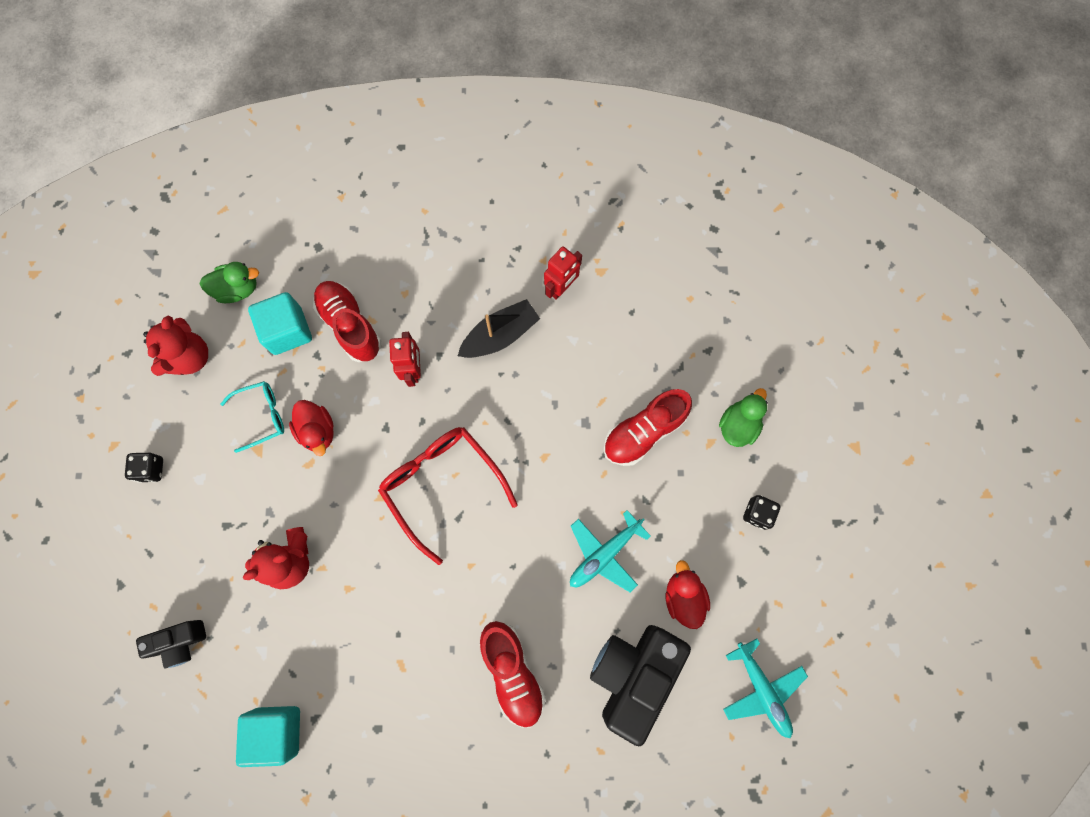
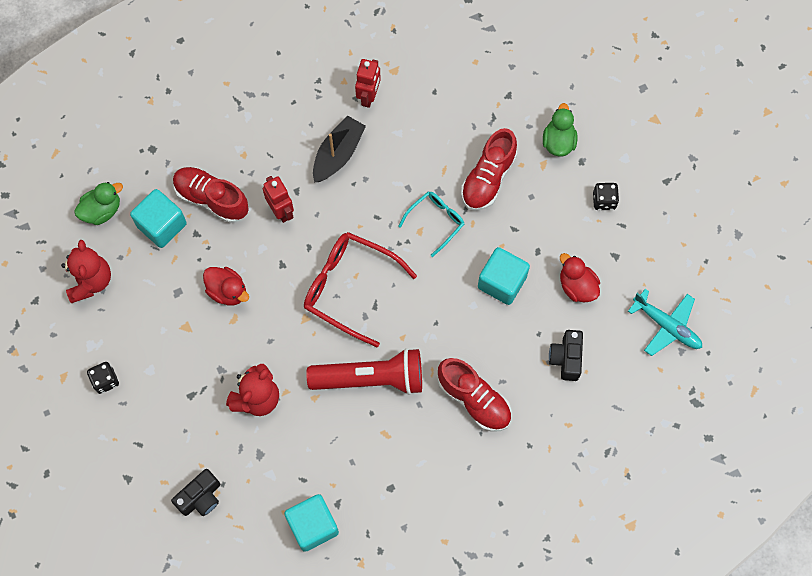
camera: 25 degrees left, 5 degrees down
turquoise glasses [220,381,284,453] -> turquoise glasses moved to [398,191,464,257]
turquoise plane [570,510,651,592] -> turquoise cube [478,247,530,305]
black camera [590,625,691,746] -> black camera [549,330,583,381], size x0.53
none -> red flashlight [307,348,422,395]

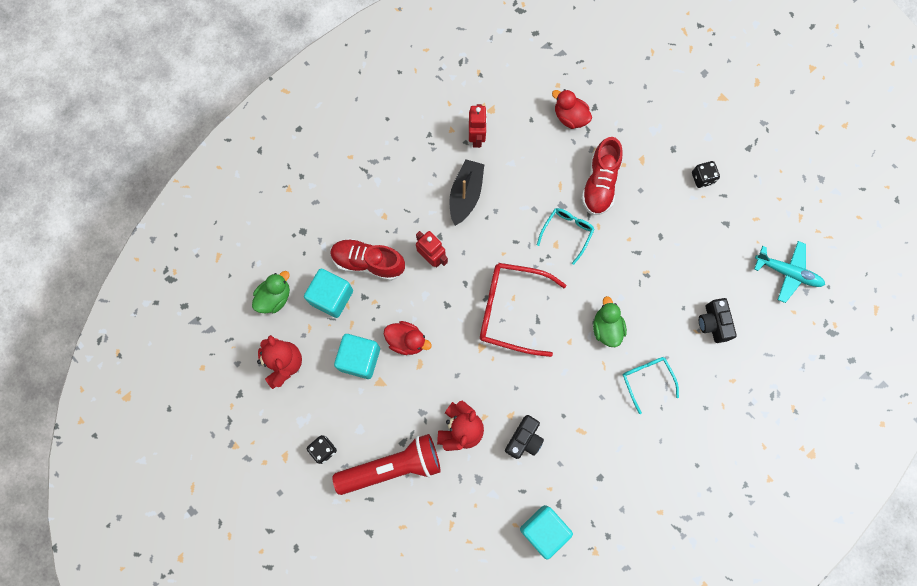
camera: 15 degrees left, 5 degrees up
black camera [171,469,220,516] -> black camera moved to [505,415,544,459]
red flashlight [307,348,422,395] -> red flashlight moved to [332,434,441,495]
red shoe [438,358,511,432] -> turquoise glasses [623,357,679,414]
turquoise cube [478,247,530,305] -> turquoise cube moved to [334,334,380,379]
green duck [543,103,577,157] -> green duck moved to [593,296,627,347]
red duck [560,253,600,302] -> red duck moved to [552,89,592,129]

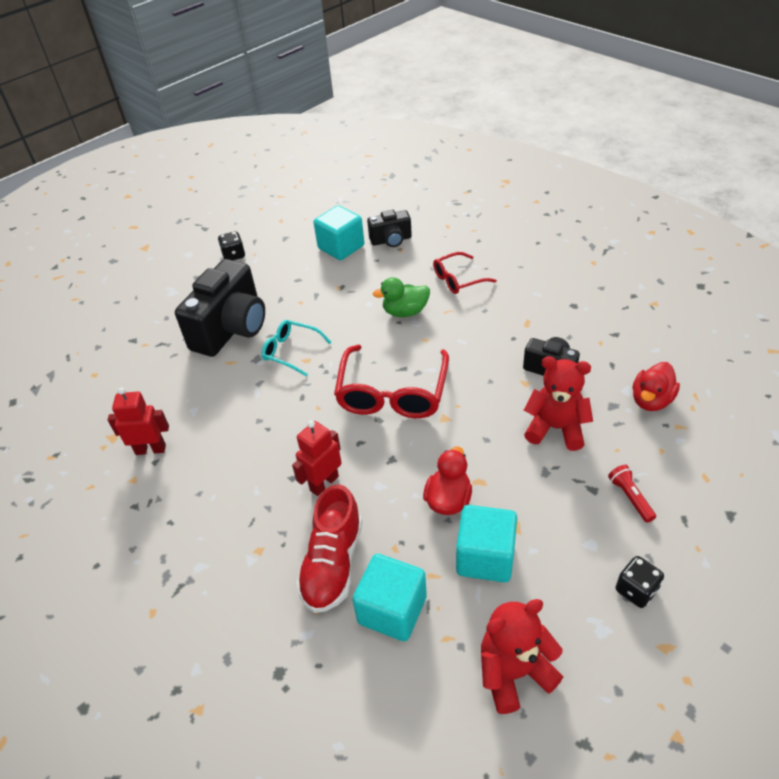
camera: 90 degrees left, 30 degrees down
green duck [252,271,290,313] -> none
red flashlight [332,434,441,495] -> red flashlight [608,465,656,523], size x0.41
black boat [450,159,484,226] -> none
turquoise cube [520,505,573,559] -> turquoise cube moved to [314,205,364,260]
red duck [552,89,592,129] -> red duck moved to [633,362,680,411]
red shoe [581,137,623,215] -> black camera [175,259,265,357]
turquoise glasses [623,357,679,414] -> red glasses [433,252,497,294]
turquoise plane [754,241,825,303] -> none

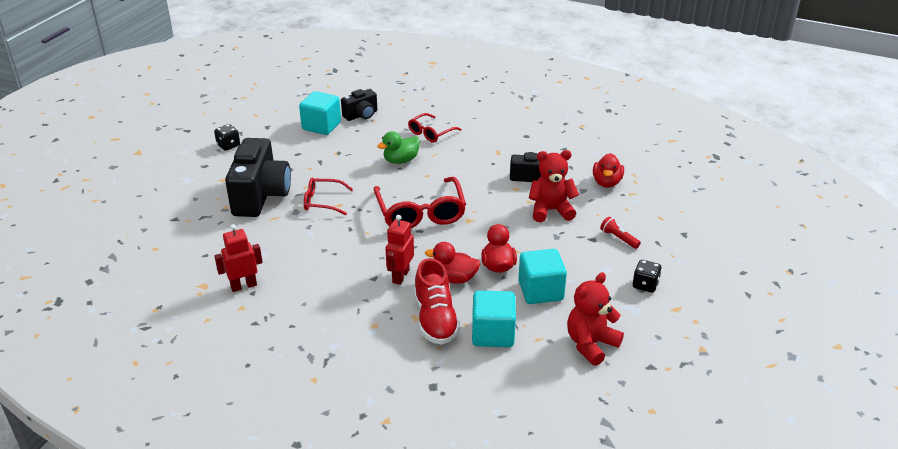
camera: 25 degrees left, 10 degrees down
turquoise glasses [262,320,332,377] -> red glasses [304,178,354,215]
none -> red duck [425,242,480,284]

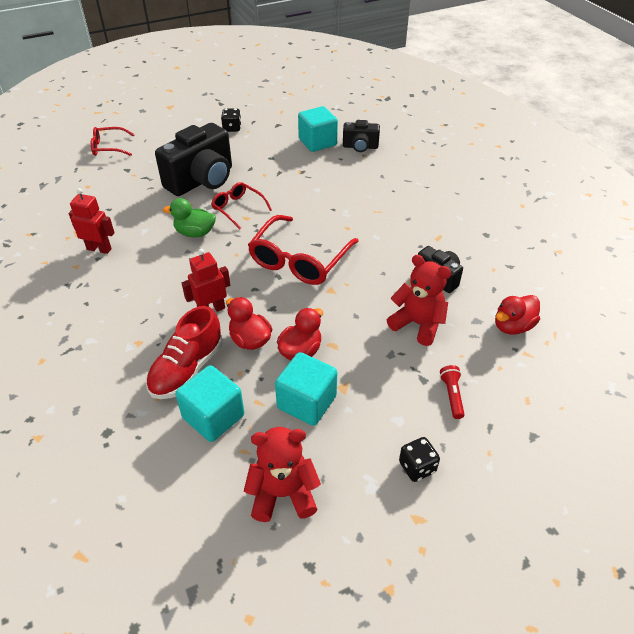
camera: 40 degrees right, 10 degrees up
green duck [377,131,420,164] -> green duck moved to [163,198,216,237]
red glasses [408,113,462,143] -> red glasses moved to [91,127,135,156]

